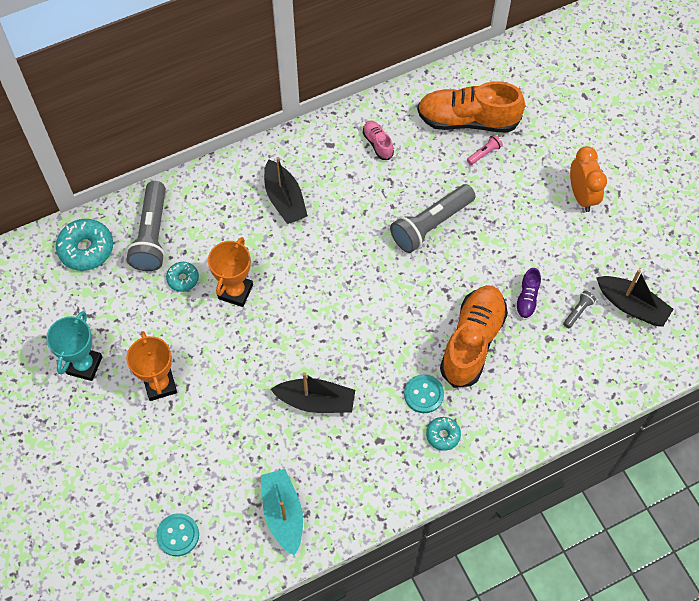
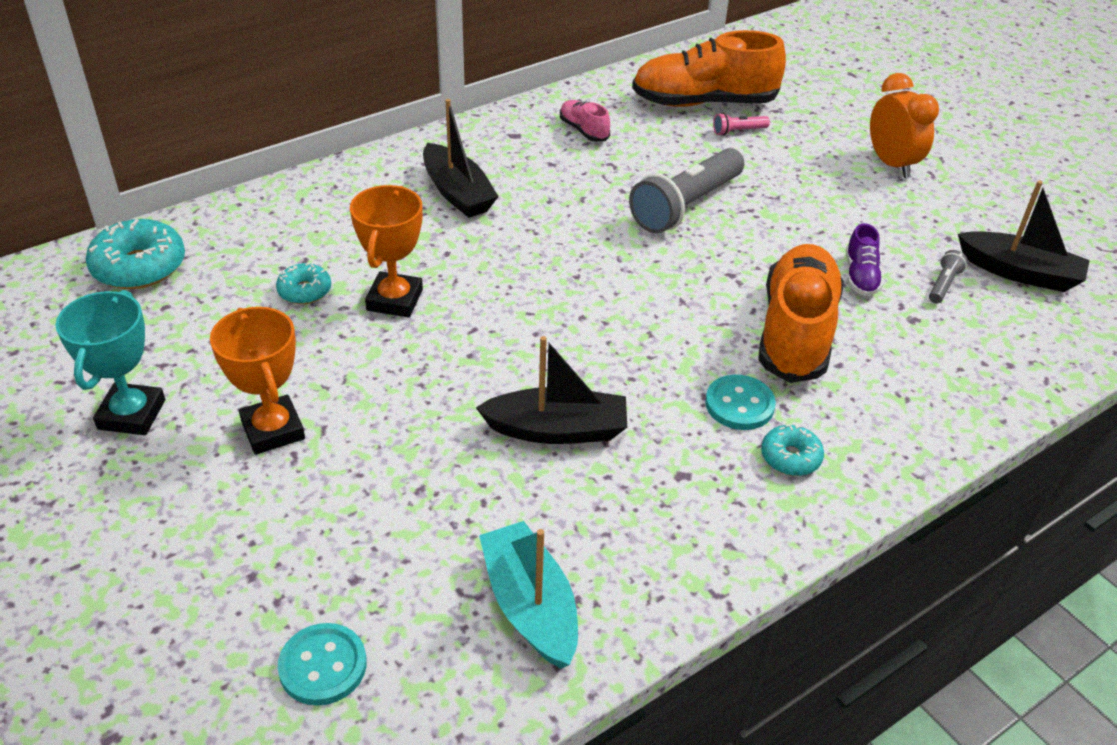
camera: 10 degrees left, 20 degrees down
grey flashlight [126,181,166,271] -> none
pink flashlight [467,134,503,165] -> pink flashlight turned 150 degrees counterclockwise [713,113,770,136]

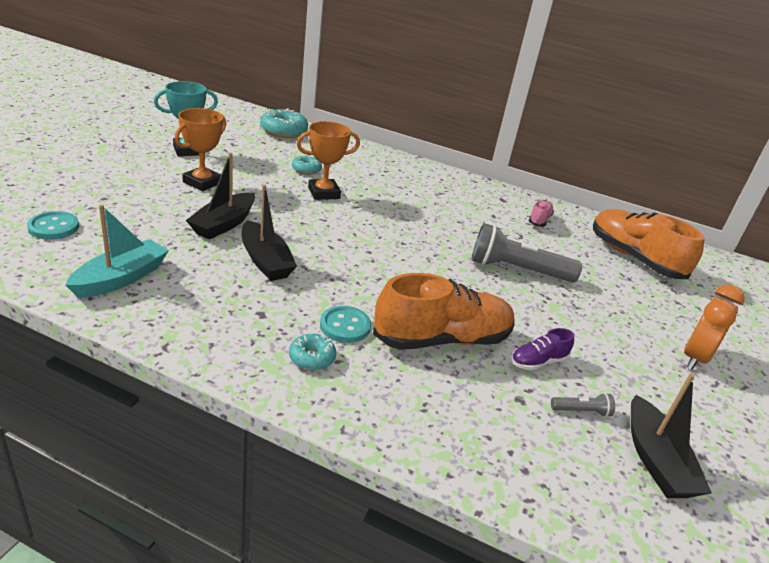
camera: 55 degrees right, 10 degrees down
black boat [423,99,499,218] -> black boat moved to [186,152,255,239]
pink flashlight [713,113,770,136] -> none

